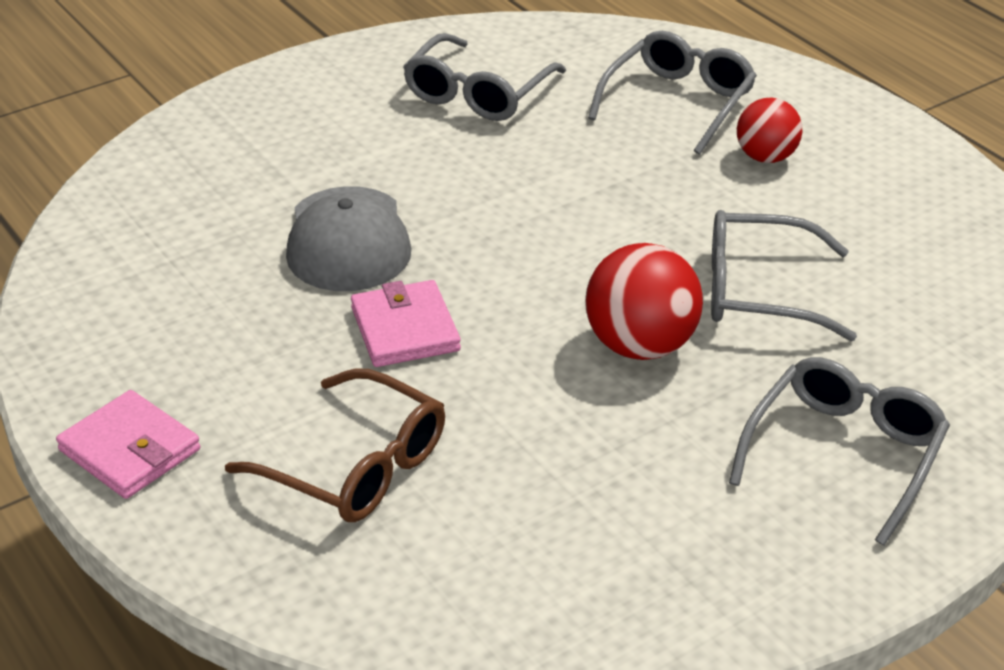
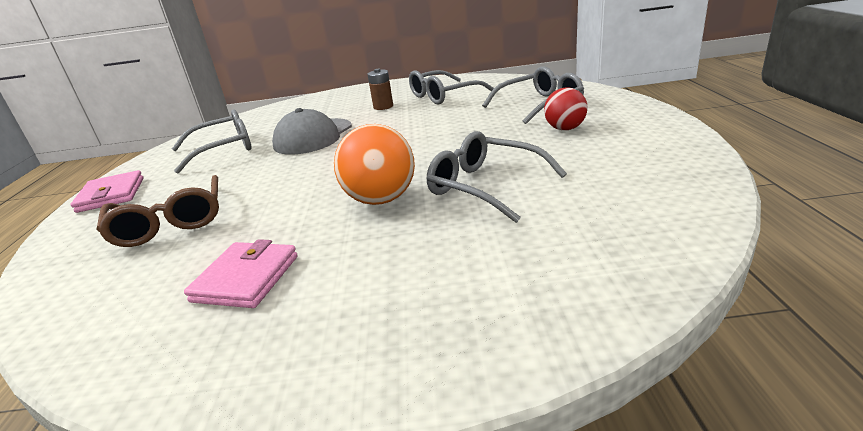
camera: 35 degrees right, 10 degrees down
pink wallet [351,280,461,367] -> pink wallet moved to [184,239,298,308]
red ball [585,243,703,360] -> orange ball [334,124,415,205]
grey glasses [729,357,950,546] -> grey glasses moved to [172,110,252,174]
none -> brown battery [367,69,393,110]

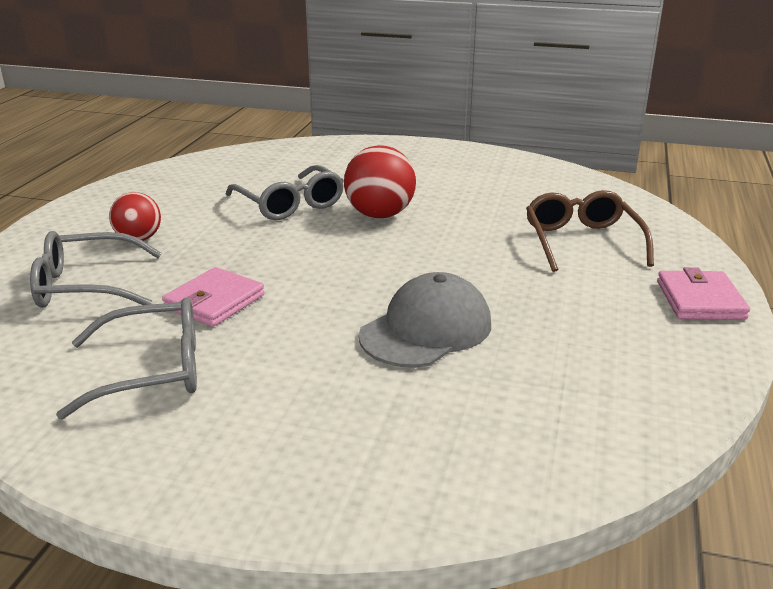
camera: 165 degrees left, 0 degrees up
grey glasses [172,110,252,174] -> none
pink wallet [184,239,298,308] -> pink wallet moved to [162,267,265,327]
orange ball [334,124,415,205] -> red ball [344,145,416,218]
brown battery [367,69,393,110] -> none

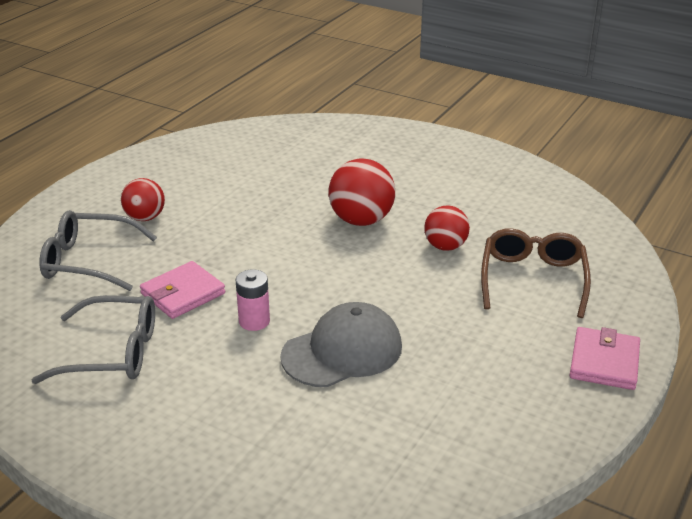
camera: 15 degrees right, 5 degrees up
grey glasses [226,165,344,220] -> none
none -> pink battery [236,269,270,331]
none -> red ball [424,206,470,251]

